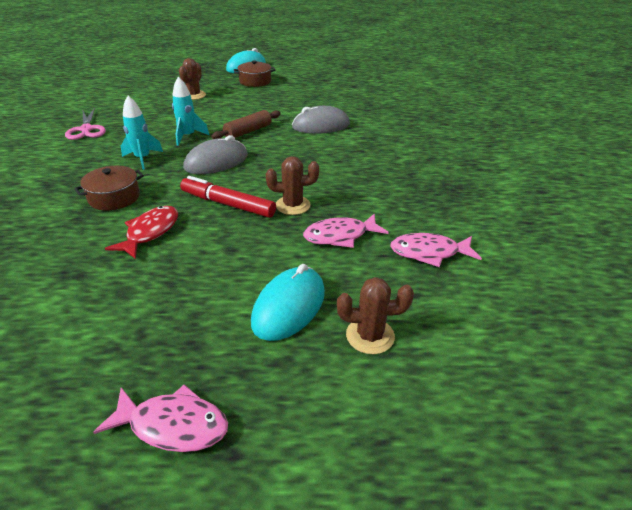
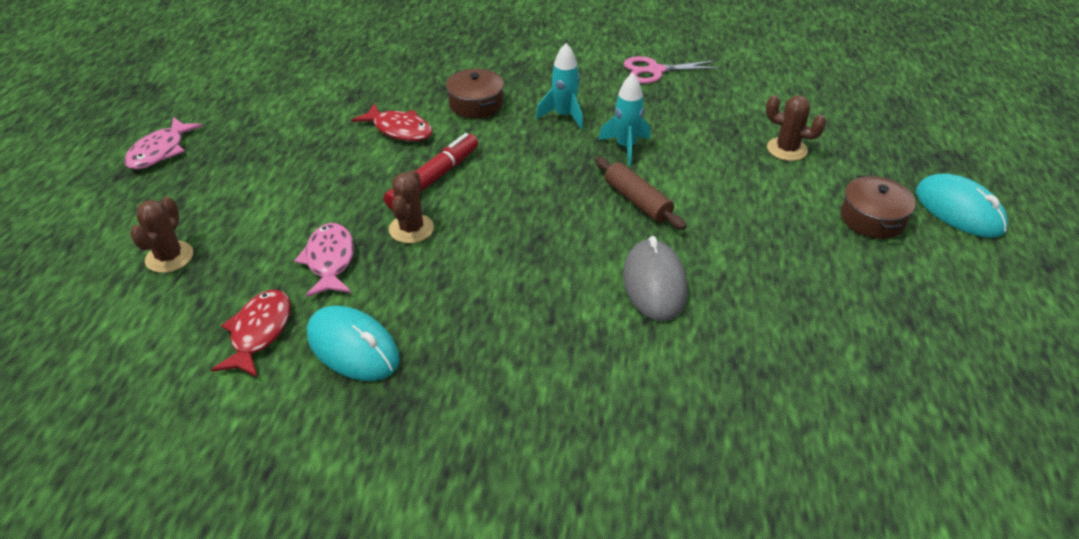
camera: 100 degrees right, 5 degrees up
grey mouse [183,135,248,174] -> none
turquoise mouse [251,264,325,341] -> turquoise mouse moved to [307,306,400,381]
pink fish [390,233,482,267] -> red fish [211,290,291,378]

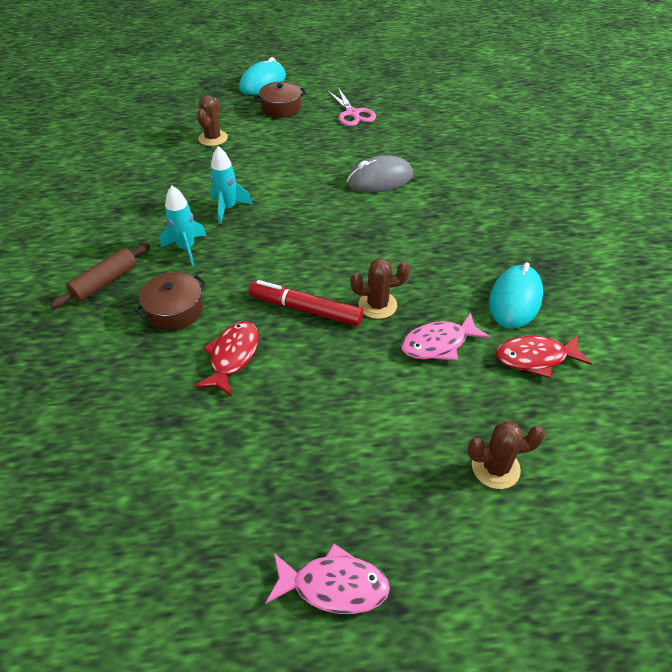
camera: 105 degrees left, 5 degrees up
brown rolling pin [595,157,686,230] -> brown rolling pin moved to [50,243,150,309]
pink scissors [624,56,722,84] -> pink scissors moved to [327,87,376,126]

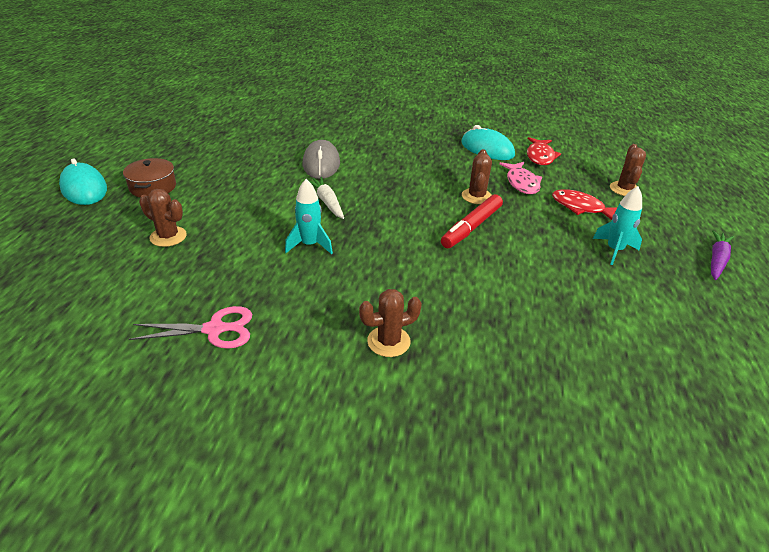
camera: 75 degrees left, 10 degrees down
brown rolling pin [50,243,150,309] -> brown cactus [359,289,422,357]
brown pot [135,272,206,330] -> none
turquoise rocket [160,185,207,266] -> turquoise rocket moved to [593,186,642,265]
red fish [195,321,259,396] -> red fish moved to [552,189,617,220]
pink fish [265,543,390,614] -> purple carrot [711,230,734,280]
pink scissors [327,87,376,126] -> pink scissors moved to [129,306,252,349]
none -> white carrot [309,177,344,219]

